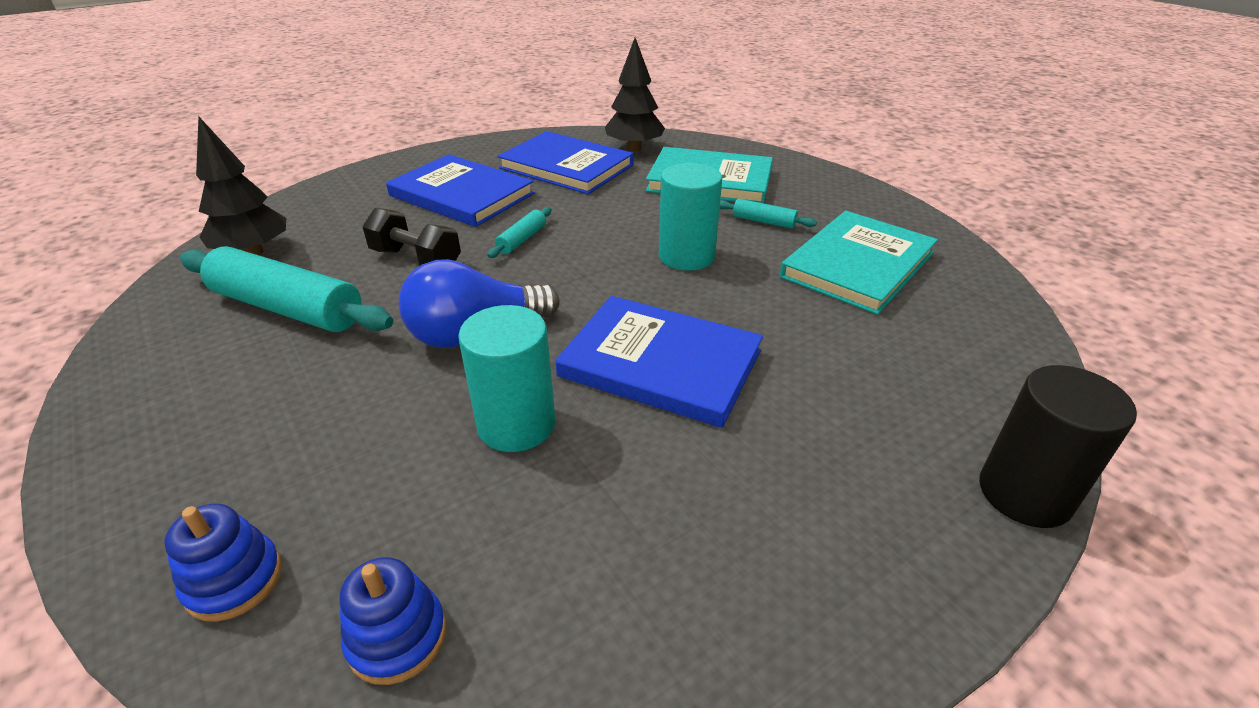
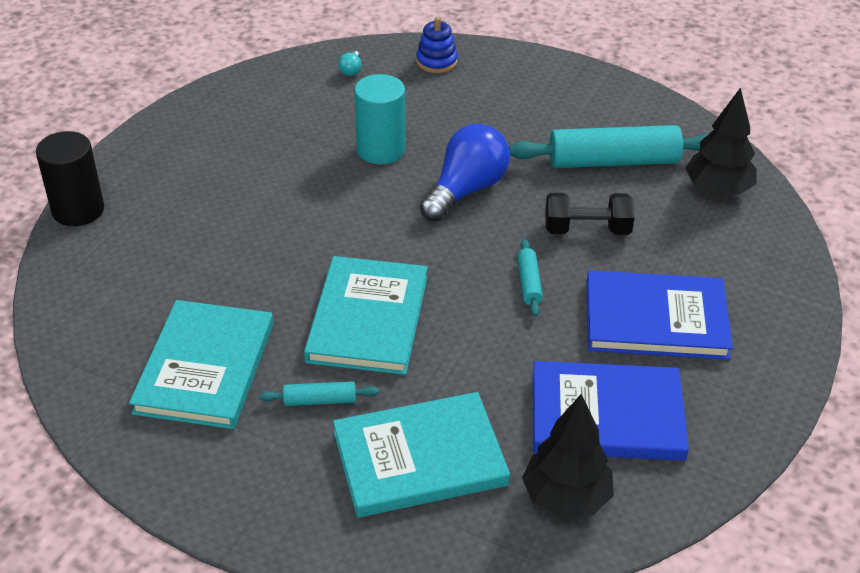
camera: 150 degrees right, 5 degrees up
blue stacking toy [340,557,446,685] -> turquoise light bulb [338,51,361,76]
blue book [555,296,763,428] -> none
turquoise cylinder [659,163,722,271] -> turquoise book [304,256,428,375]

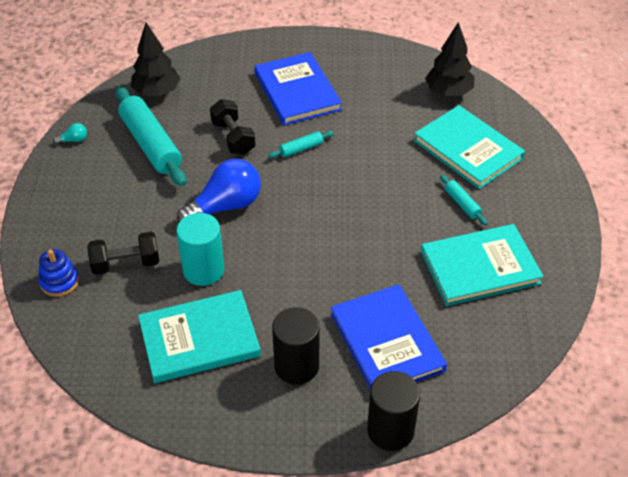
camera: 115 degrees left, 5 degrees up
turquoise book [304,256,428,375] -> turquoise book moved to [138,290,261,383]
turquoise light bulb [338,51,361,76] -> turquoise light bulb moved to [53,123,87,145]
blue light bulb [420,124,510,222] -> blue light bulb turned 135 degrees clockwise [177,159,261,224]
blue book [533,361,689,461] -> blue book moved to [331,284,447,388]
none -> black dumbbell [87,232,159,275]
none -> black cylinder [272,307,320,385]

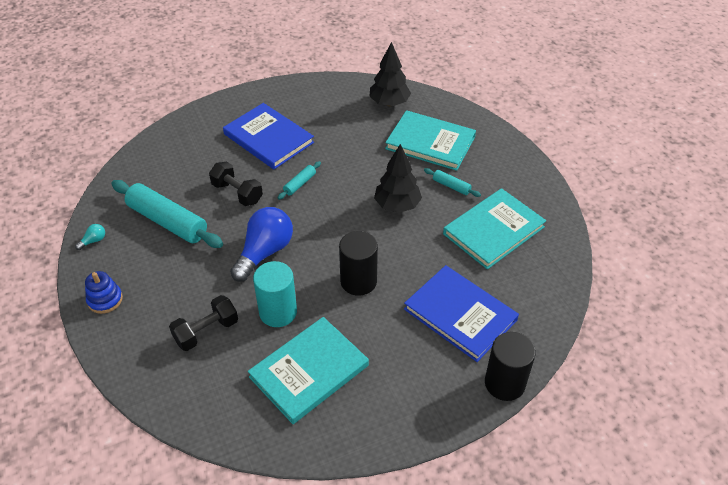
camera: 25 degrees left, 0 degrees up
blue stacking toy [39,249,79,297] -> blue stacking toy moved to [85,271,123,314]
black tree [131,23,180,96] -> black tree moved to [374,144,422,213]
black cylinder [272,307,320,385] -> black cylinder moved to [339,231,378,296]

